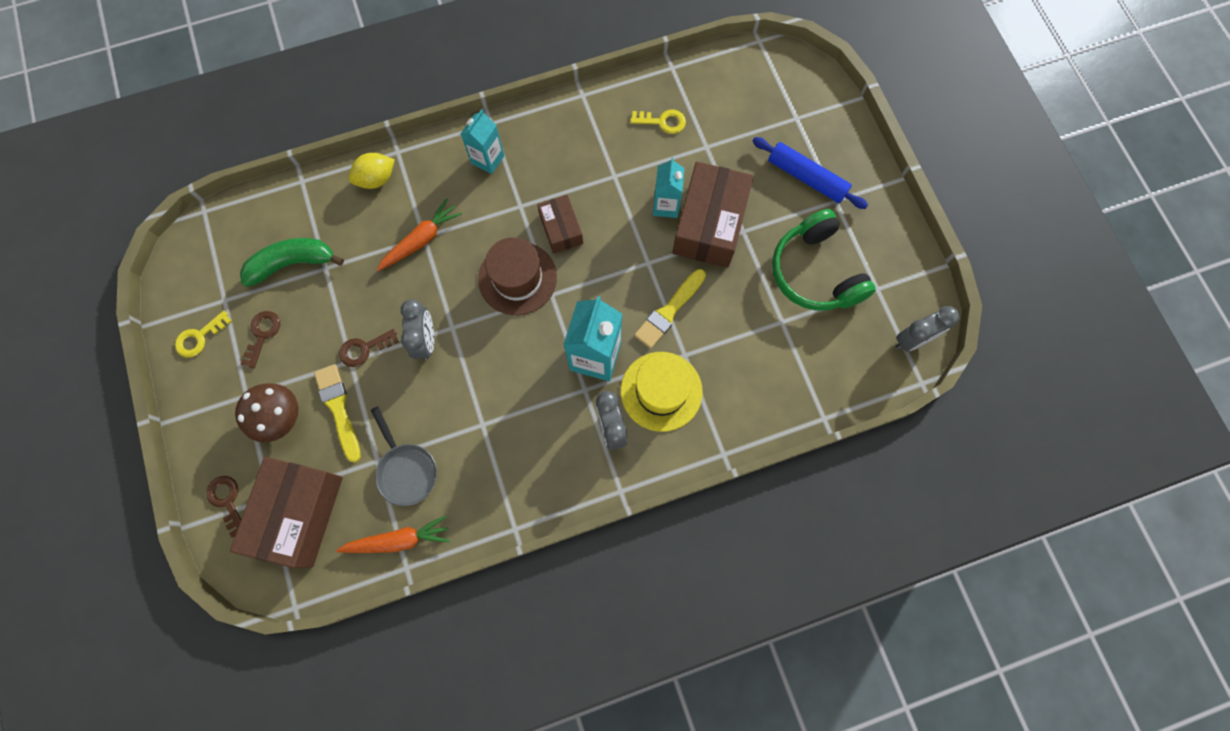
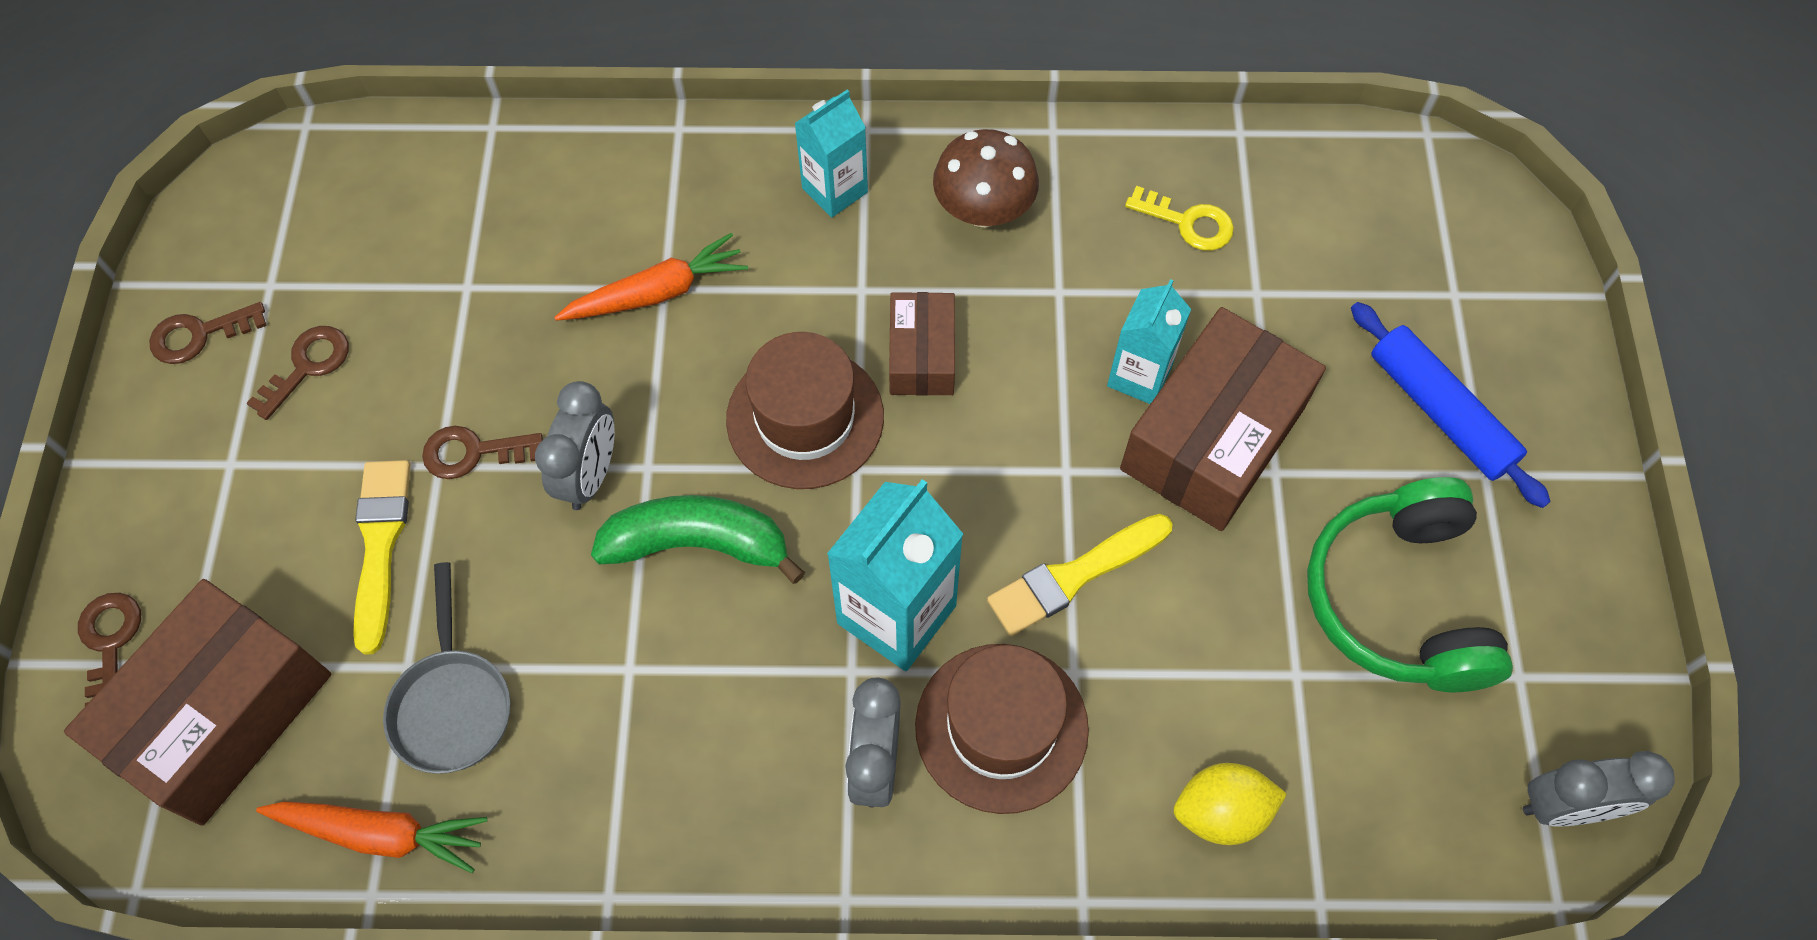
camera: 20 degrees right, 10 degrees down
yellow key [175,311,232,358] -> brown key [149,302,267,364]
brown mushroom [235,383,299,442] -> brown mushroom moved to [933,129,1039,227]
green banana [240,238,344,287] -> green banana moved to [591,495,805,584]
yellow lemon [349,153,395,189] -> yellow lemon moved to [1174,763,1287,845]
yellow hat [621,352,703,432] -> brown hat [915,644,1089,814]

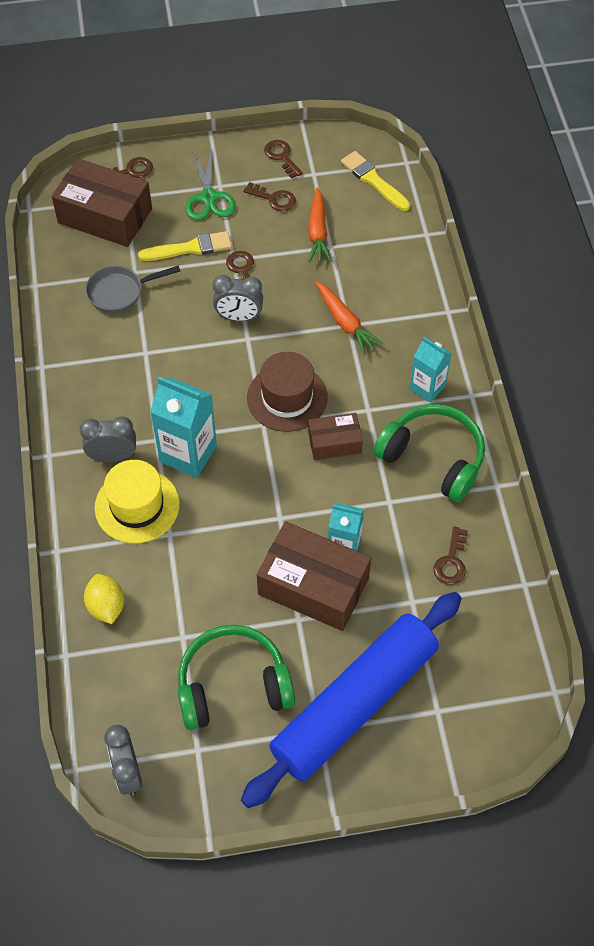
camera: 80 degrees right, 5 degrees down
orange carrot [256,801,487,873] -> orange carrot moved to [308,187,332,263]
green banana [591,495,805,584] -> none
brown hat [915,644,1089,814] -> yellow hat [95,460,180,544]
brown mushroom [933,129,1039,227] -> green headphones [374,404,485,503]
yellow brush [987,514,1173,636] -> yellow brush moved to [341,151,410,211]
yellow key [1125,186,1234,251] -> brown key [433,527,468,585]
blue rolling pin [1351,302,1551,508] -> blue rolling pin [241,592,462,808], size x1.91
none -> green scissors [185,151,236,220]

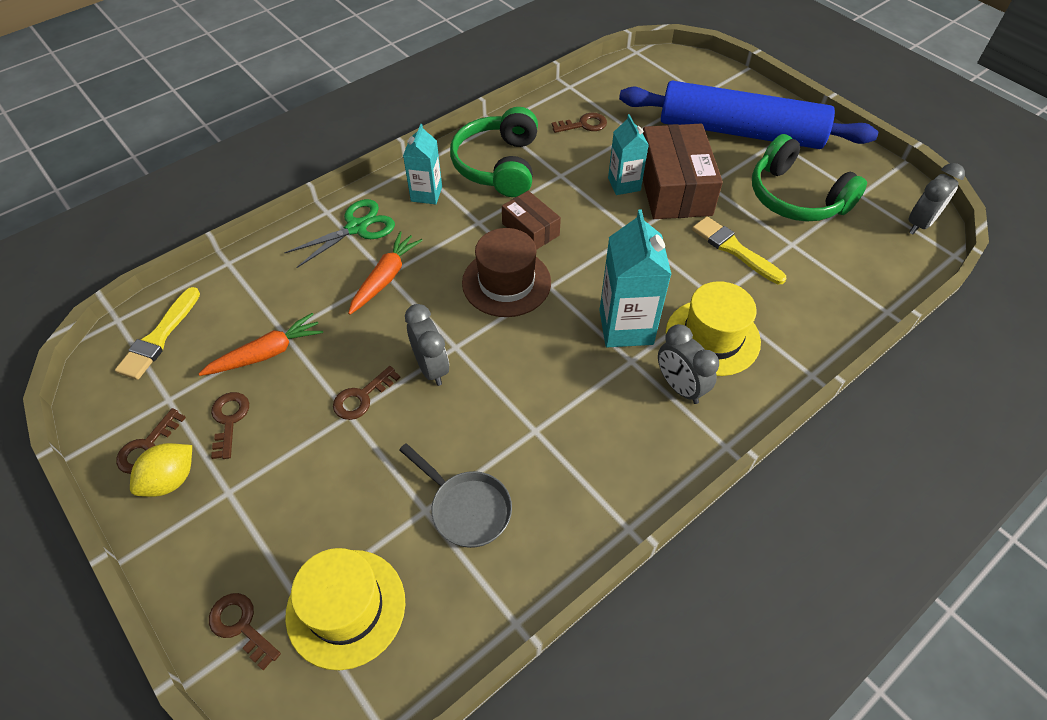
camera: 120 degrees left, 5 degrees down
brown box [52,158,152,247] -> yellow hat [285,548,405,670]
yellow lemon [84,574,124,624] -> yellow lemon moved to [130,443,192,497]
yellow brush [138,231,232,261] -> yellow brush moved to [692,216,786,284]
green scissors [185,151,236,220] -> green scissors moved to [284,199,395,268]

